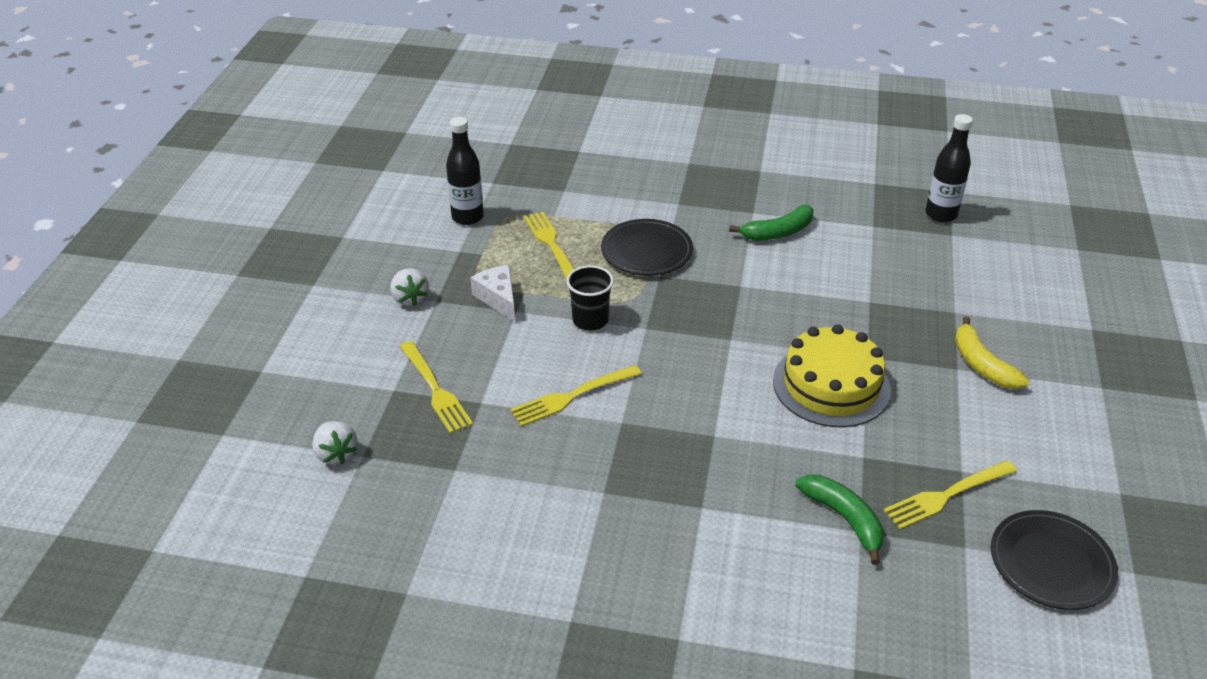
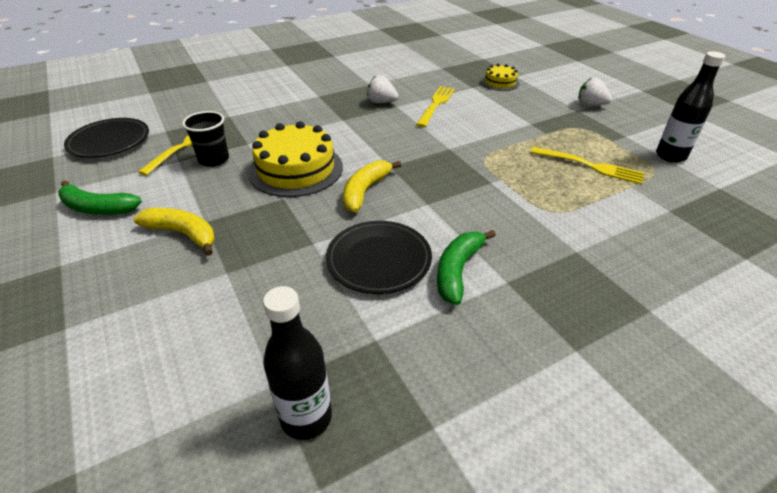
camera: 140 degrees right, 0 degrees up
white strawberry [312,421,357,464] -> white strawberry moved to [367,75,399,103]
yellow fork [400,341,473,434] -> yellow cake [481,64,520,91]
white cheese [470,265,515,321] -> none
black cup [566,265,614,330] -> black cup moved to [182,111,229,167]
black plate [601,219,693,276] -> black plate moved to [326,221,432,294]
green banana [796,475,884,565] -> green banana moved to [58,180,142,215]
none -> yellow banana [343,160,401,212]

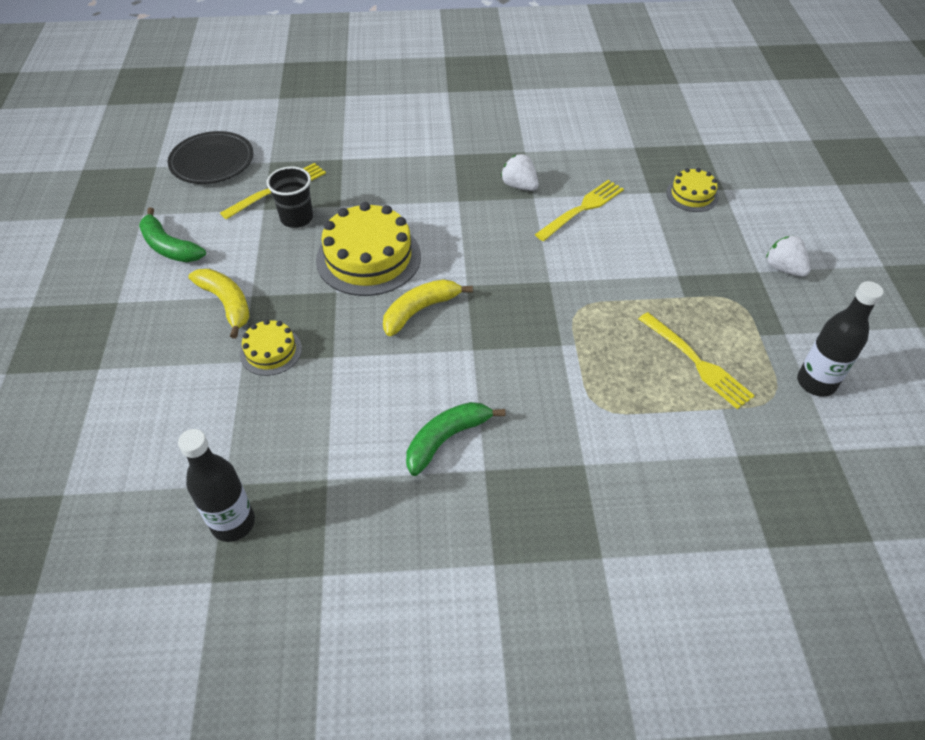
camera: 25 degrees right, 10 degrees up
black plate [326,221,432,294] -> none
none -> yellow cake [240,319,302,376]

